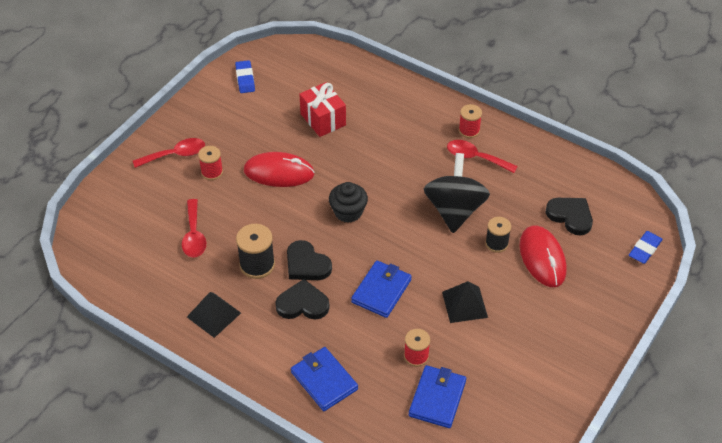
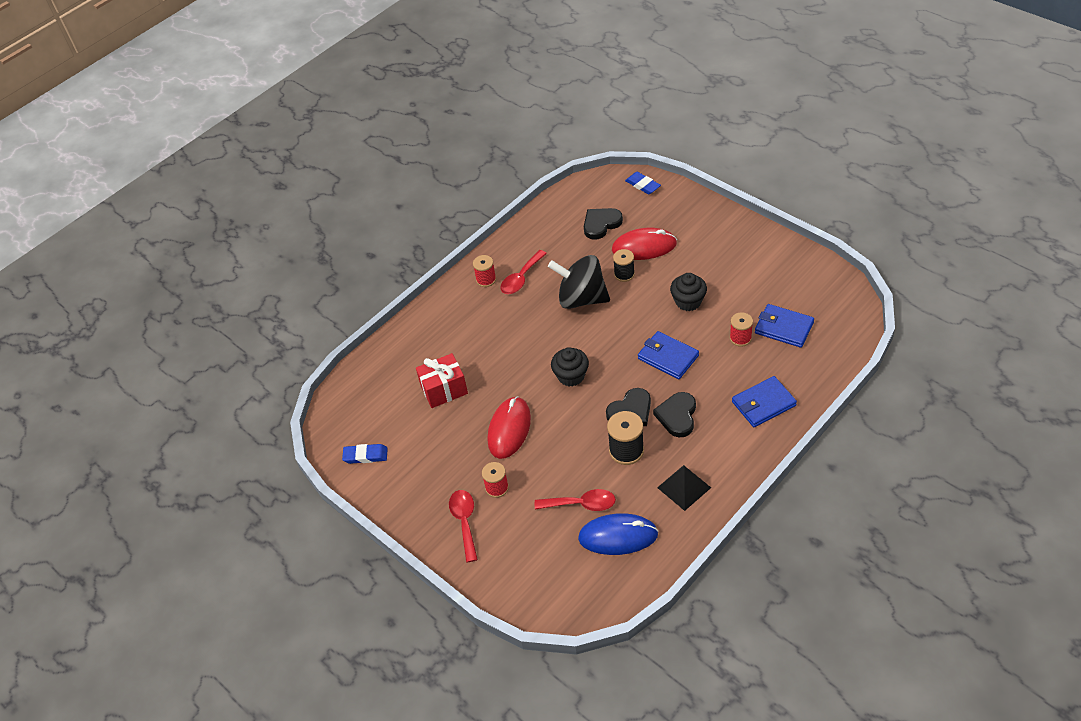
camera: 75 degrees left, 0 degrees up
black pyramid [442,281,488,323] -> black cupcake [670,273,707,311]
none -> blue mouse [578,513,658,555]

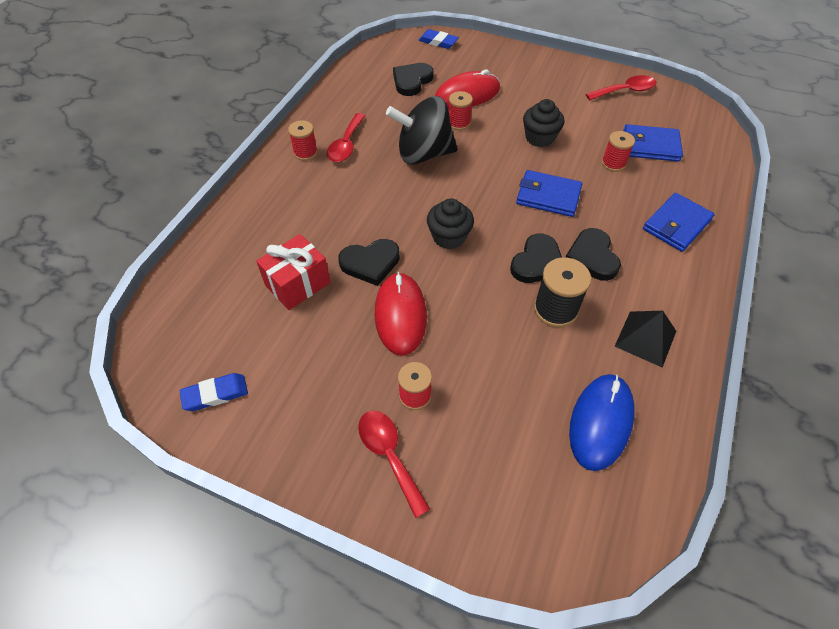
camera: 25 degrees left, 5 degrees up
red spoon [535,489,616,511] -> red spoon moved to [586,75,656,100]
blue mouse [578,513,658,555] -> blue mouse turned 45 degrees counterclockwise [569,374,635,471]
black spool [613,249,635,282] -> red spool [449,91,473,130]
none -> black heart [339,239,400,286]

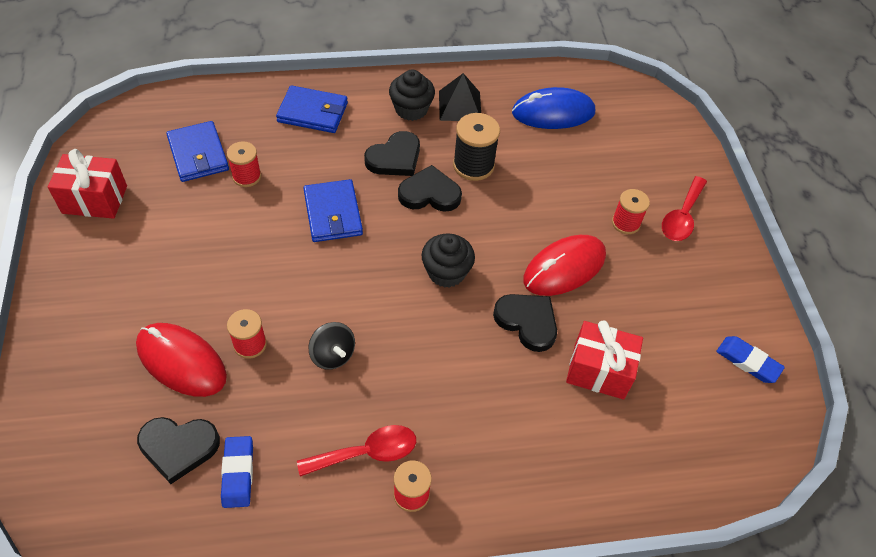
camera: 125 degrees left, 0 degrees up
black spinning top [386,96,458,165] -> black spinning top [308,322,355,370], size x0.51
blue eraser [419,29,459,49] -> blue eraser moved to [221,436,253,508]
black cupcake [523,99,564,147] -> black cupcake moved to [389,70,435,121]
red spoon [586,75,656,100] -> red gift [48,149,127,219]

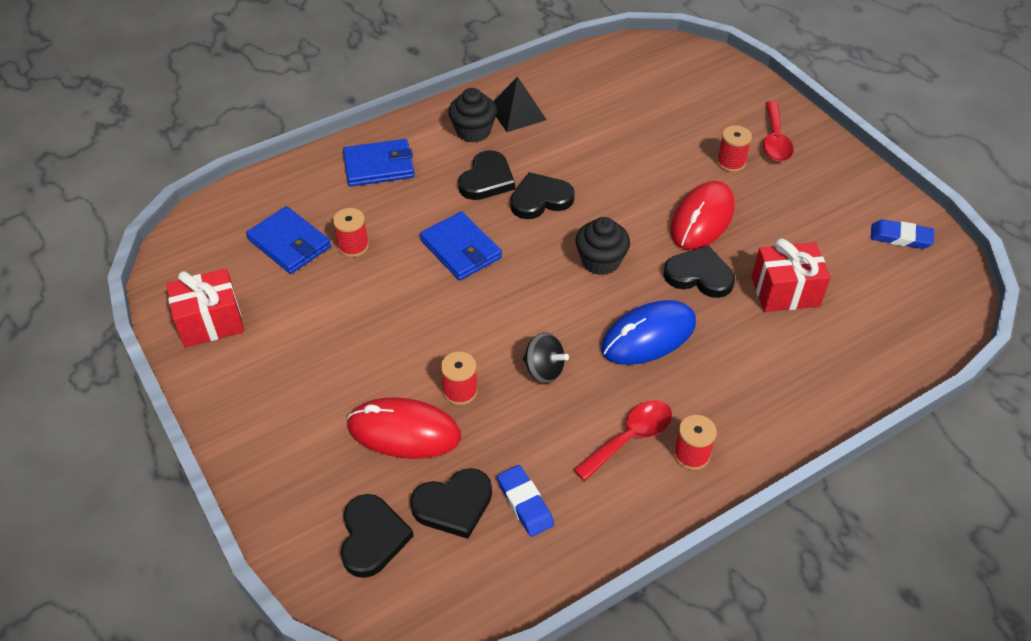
camera: 20 degrees left, 5 degrees down
black spool [453,113,500,181] -> none
blue mouse [512,87,595,129] -> blue mouse moved to [601,300,696,365]
none -> black heart [341,494,414,578]

